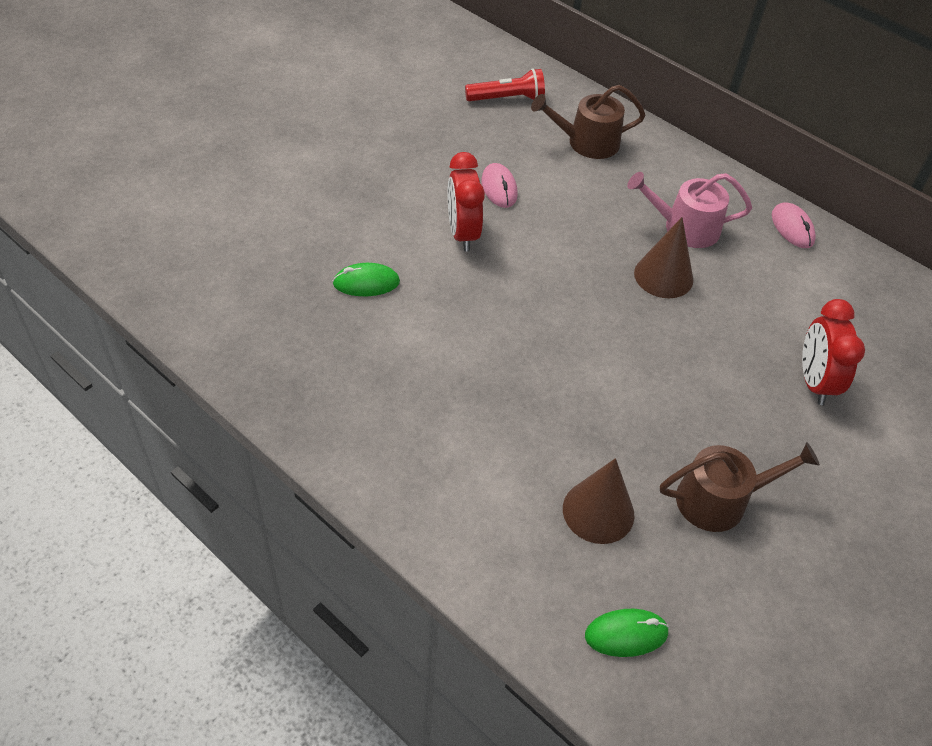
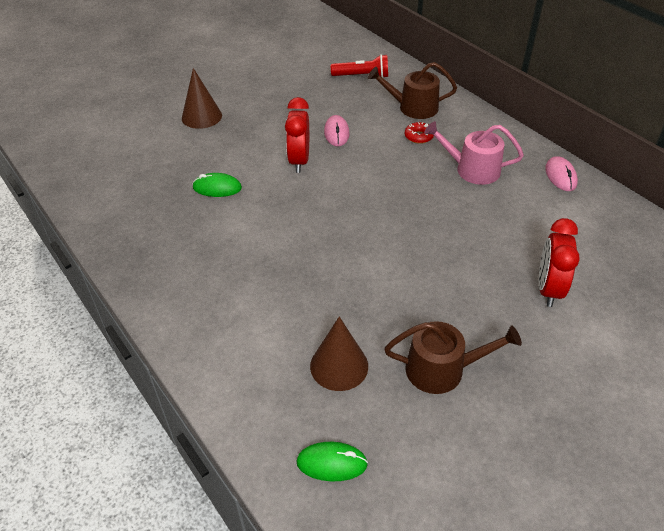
camera: 15 degrees right, 5 degrees down
brown cone [634,217,693,298] -> brown cone moved to [182,68,222,129]
none -> red donut [405,122,434,144]

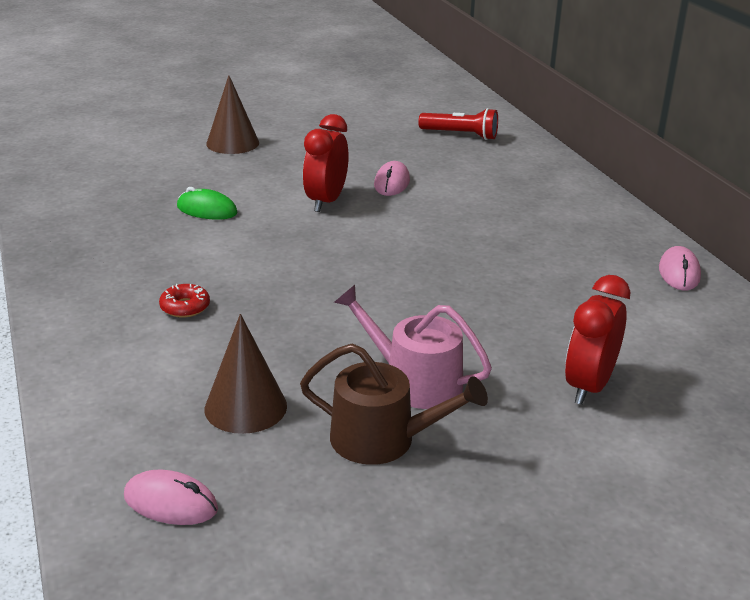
camera: 15 degrees right, 15 degrees down
green mouse [296,442,368,481] -> pink mouse [124,470,218,525]
brown watering can [368,62,457,119] -> none
red donut [405,122,434,144] -> red donut moved to [159,284,210,318]
pink watering can [424,121,524,185] -> pink watering can moved to [334,285,492,409]

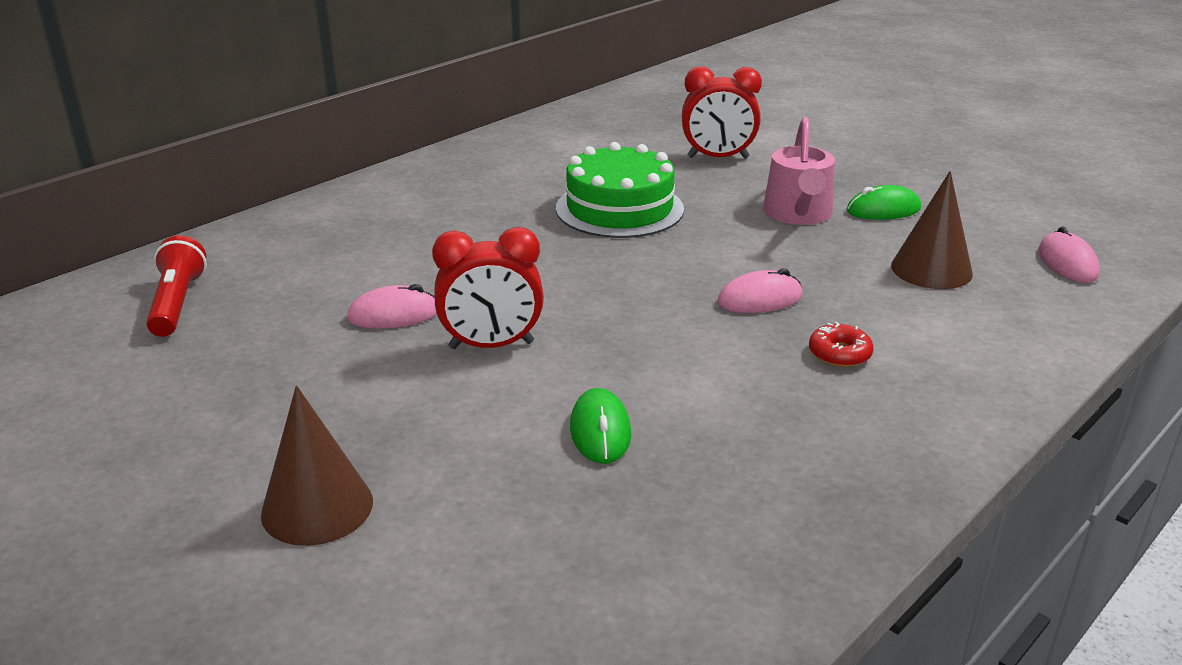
camera: 115 degrees left, 0 degrees up
brown watering can [300,344,488,465] -> green mouse [847,185,921,220]
pink mouse [659,246,701,291] -> pink mouse moved to [717,268,803,313]
none -> green cake [556,142,684,238]

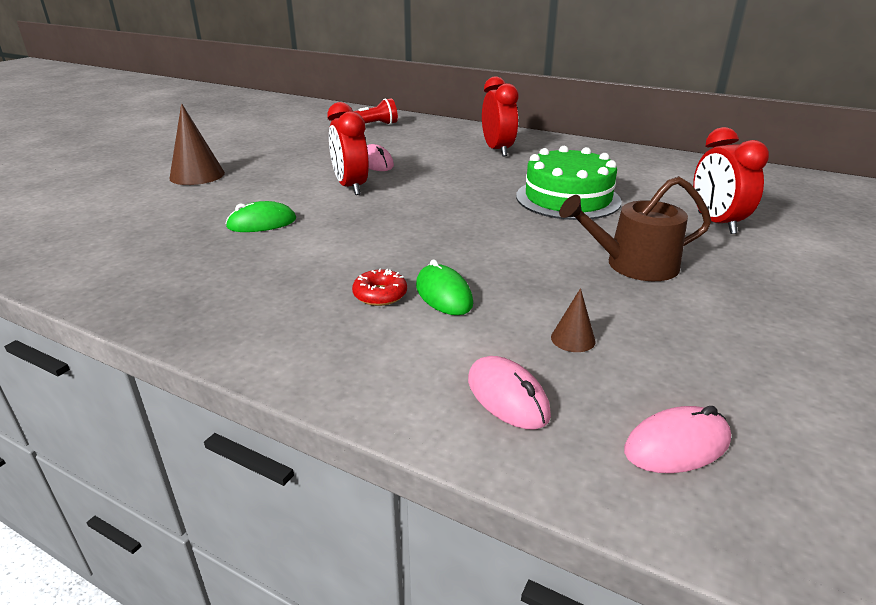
camera: 75 degrees right, 0 degrees up
pink mouse [717,268,803,313] -> pink mouse moved to [468,356,551,430]
pink watering can [763,117,835,225] -> brown watering can [559,176,711,281]
green mouse [847,185,921,220] -> green mouse moved to [416,259,473,315]
brown cone [891,171,973,289] -> brown cone [551,288,596,352], size x0.50
none -> red clock [482,76,519,157]

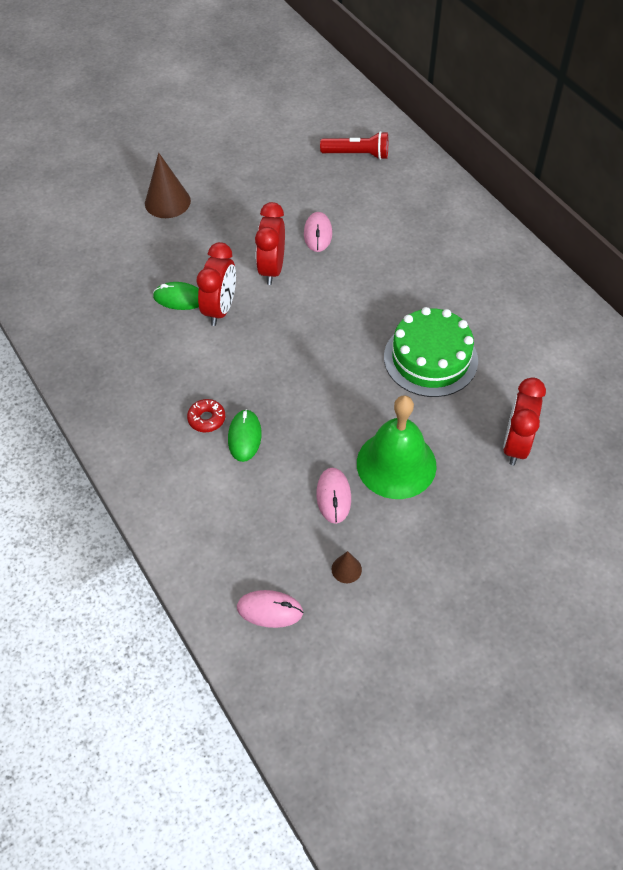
camera: 30 degrees right, 25 degrees up
pink mouse [468,356,551,430] -> pink mouse moved to [316,468,351,524]
red clock [482,76,519,157] -> red clock moved to [197,242,236,326]
brown cone [551,288,596,352] -> brown cone moved to [331,551,362,583]
brown watering can [559,176,711,281] -> green bell [357,395,437,499]

